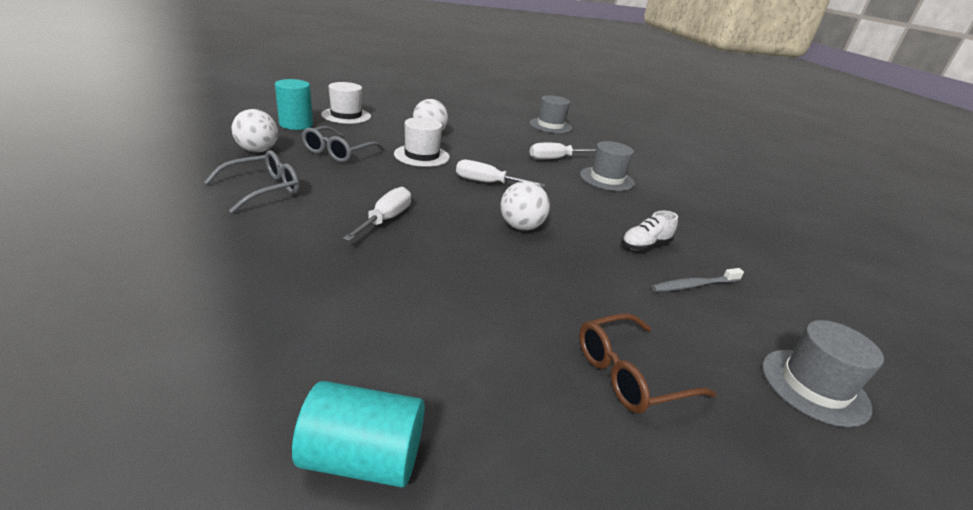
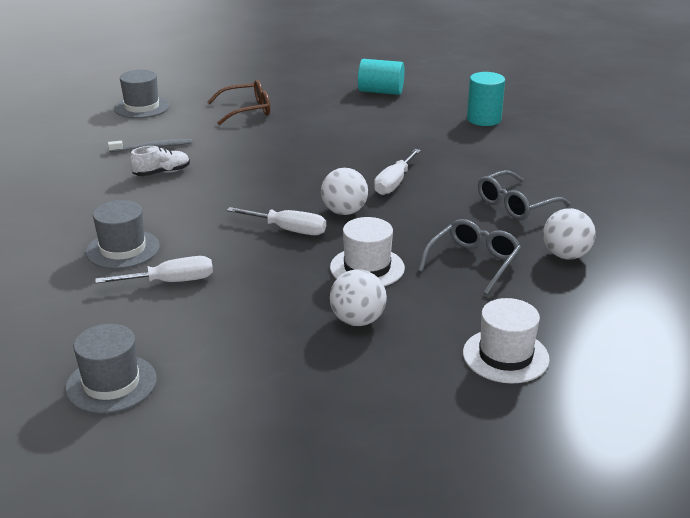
camera: 170 degrees left, 0 degrees up
turquoise cylinder [275,79,313,130] -> turquoise cylinder moved to [467,72,505,126]
white ball [500,181,550,231] -> white ball moved to [321,168,368,215]

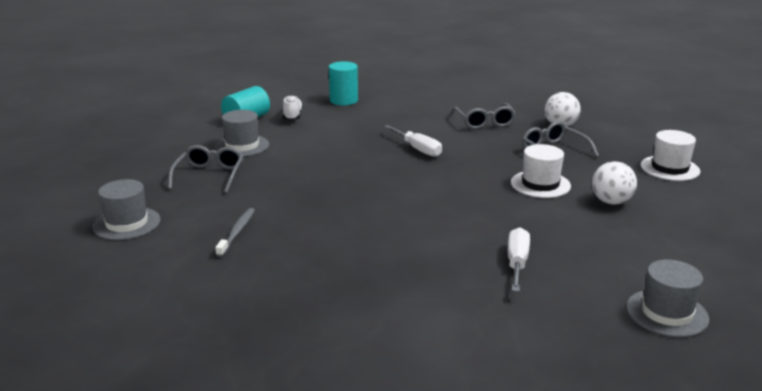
camera: 65 degrees left, 5 degrees down
grey hat [86,200,160,269] -> grey hat moved to [215,110,269,157]
white shoe [130,146,190,176] -> white shoe moved to [283,95,303,120]
brown glasses [207,80,270,125] -> grey glasses [168,145,244,193]
white screwdriver [227,207,326,235] -> none
white ball [321,168,368,215] -> none

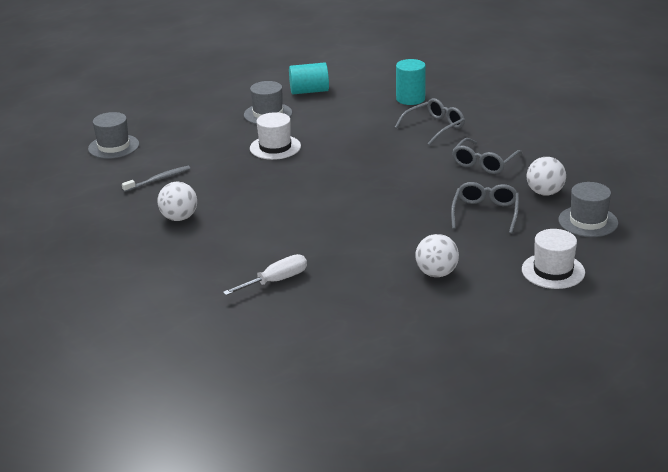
camera: 45 degrees right, 5 degrees up
grey glasses [168,145,244,193] -> grey glasses moved to [395,98,465,145]
white shoe [283,95,303,120] -> none
white screwdriver [384,125,442,157] -> none
white hat [511,144,571,198] -> white hat moved to [250,112,301,160]
grey hat [626,260,709,337] -> grey hat moved to [558,182,618,237]
none -> white ball [157,182,197,221]

